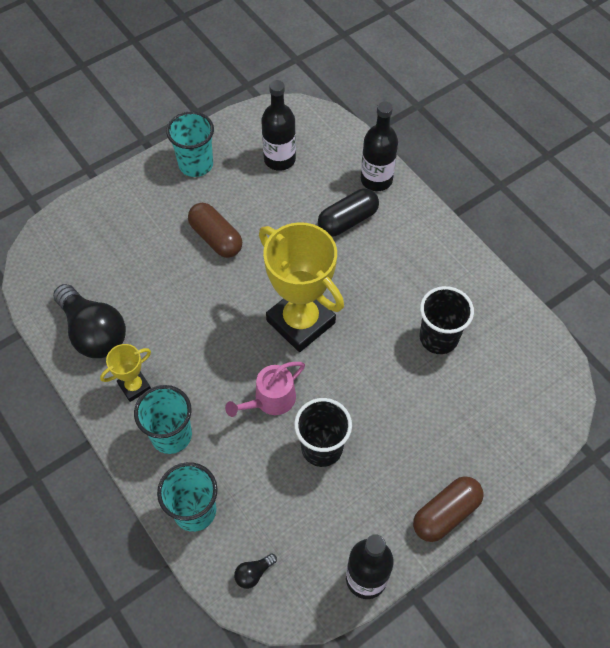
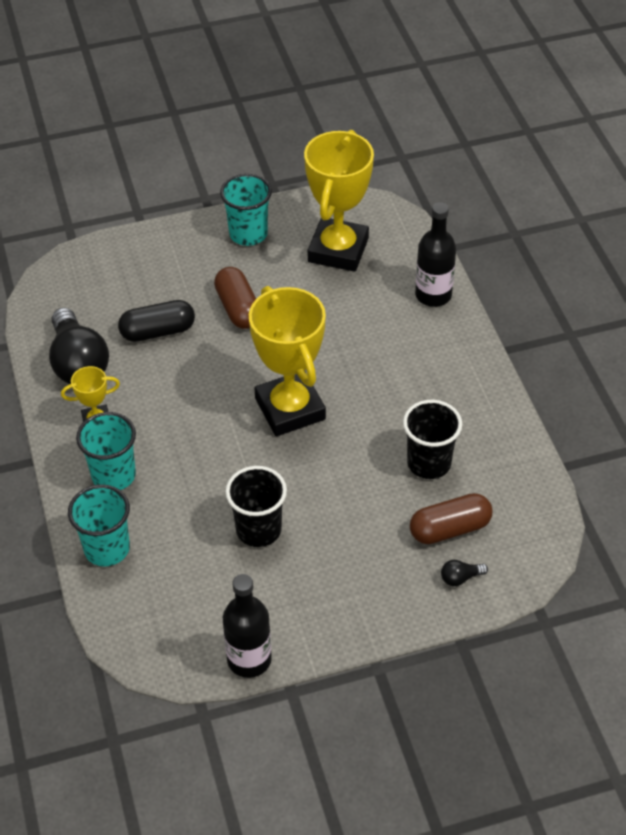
camera: 20 degrees right, 10 degrees down
pink watering can [225,362,305,417] -> none
black light bulb [234,553,277,589] -> black light bulb moved to [441,560,488,586]
black bottle [261,80,296,171] -> yellow trophy [304,130,374,272]
black capsule [318,188,379,236] -> black capsule moved to [118,300,195,342]
brown capsule [413,476,483,542] -> brown capsule moved to [410,493,492,544]

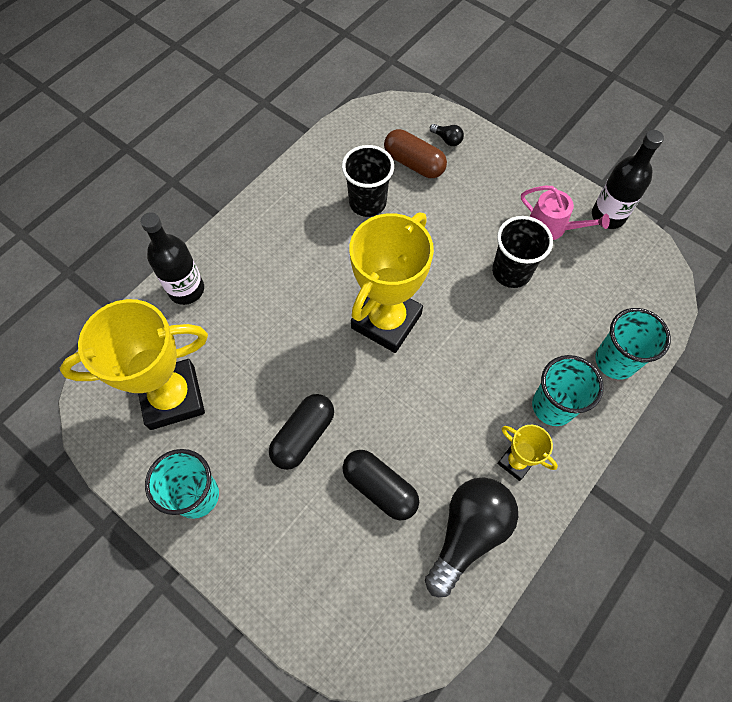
camera: 125 degrees left, 15 degrees up
brown capsule [214,267,256,329] -> black capsule [269,394,334,470]
none -> pink watering can [521,186,610,240]

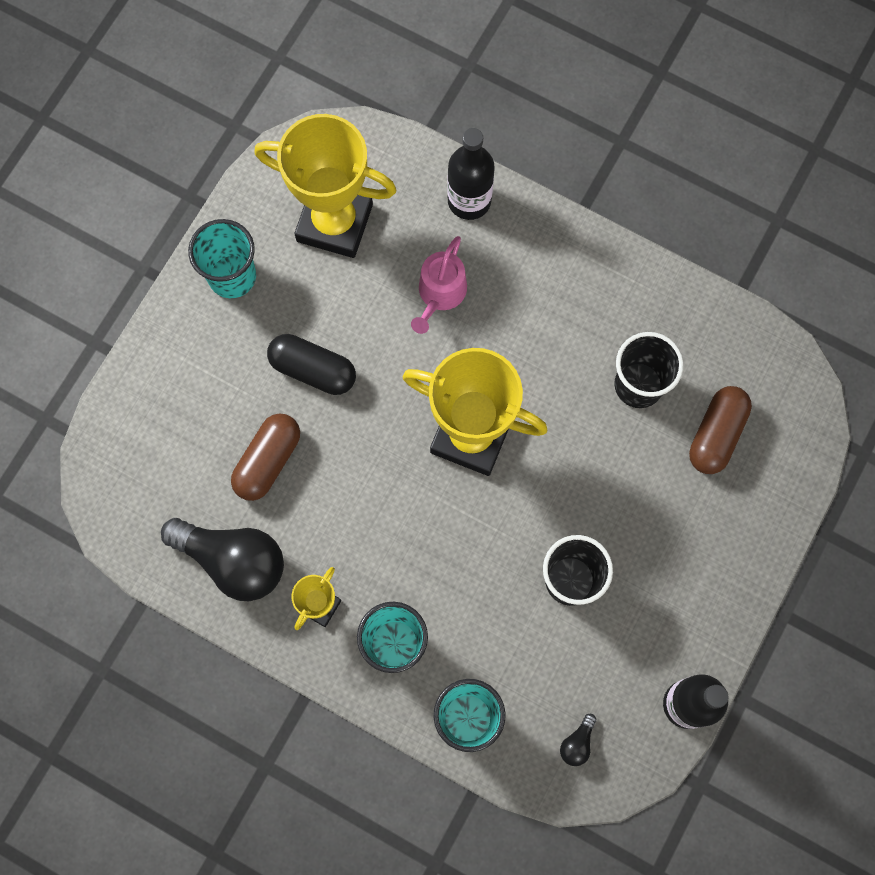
camera: 80 degrees right, 10 degrees up
yellow trophy [60,299,208,430] -> yellow trophy turned 45 degrees counterclockwise [254,114,397,258]
black capsule [343,450,419,520] -> brown capsule [231,414,300,501]
black light bulb [430,124,464,146] -> black light bulb moved to [560,714,596,766]
pink watering can [521,186,610,240] -> pink watering can moved to [411,236,467,334]

